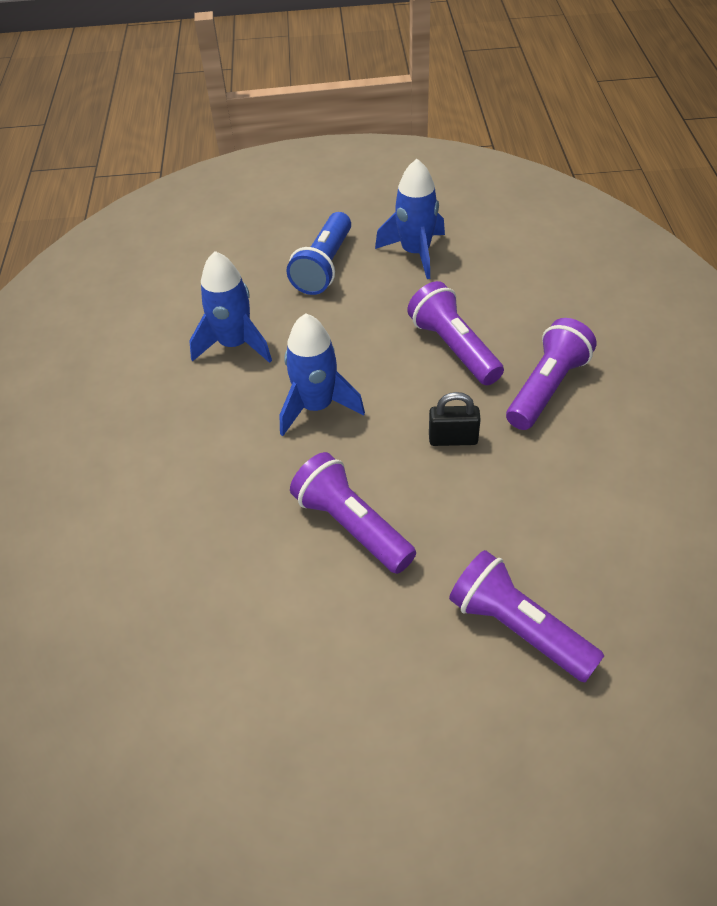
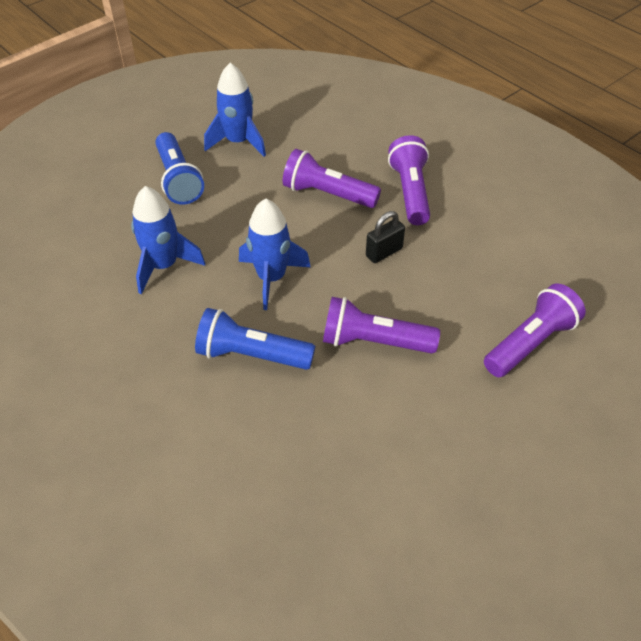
camera: 40 degrees left, 0 degrees up
purple flashlight [449,550,604,682] -> purple flashlight turned 135 degrees clockwise [484,283,586,377]
none -> blue flashlight [195,308,315,370]

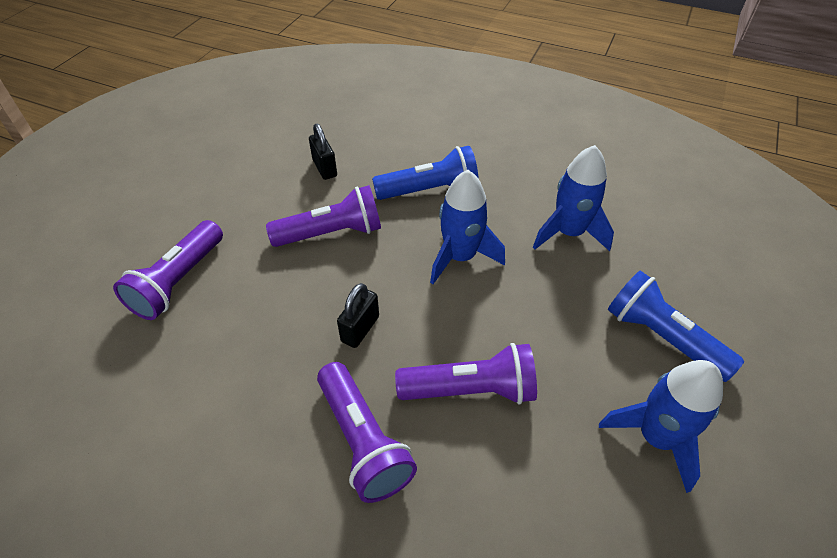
camera: 155 degrees right, 0 degrees up
none -> black padlock [309,124,337,180]

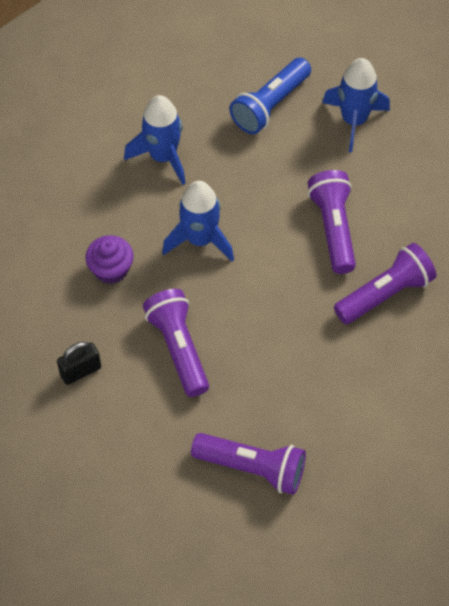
camera: 95 degrees left, 10 degrees up
black padlock [337,283,379,348] -> none
blue flashlight [372,146,479,200] -> purple cupcake [85,235,134,284]

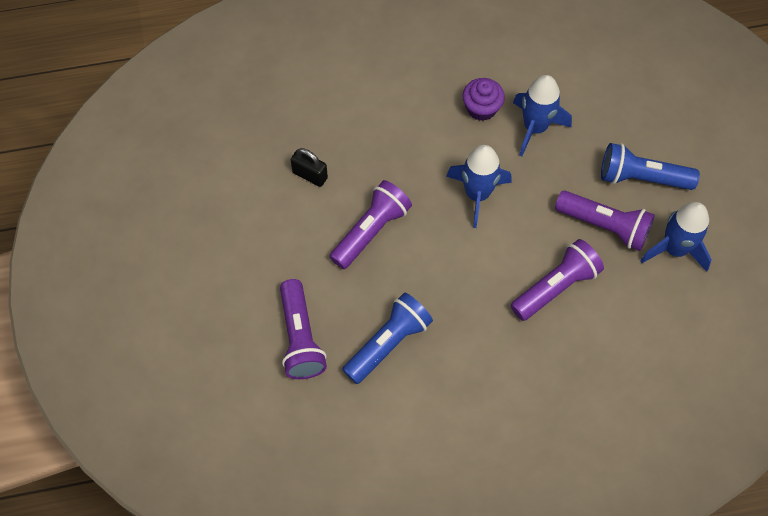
camera: 60 degrees right, 5 degrees up
purple cupcake [85,235,134,284] -> purple cupcake moved to [463,78,505,121]
purple flashlight [334,243,436,324] -> purple flashlight moved to [555,191,655,251]
none -> blue flashlight [342,292,433,384]

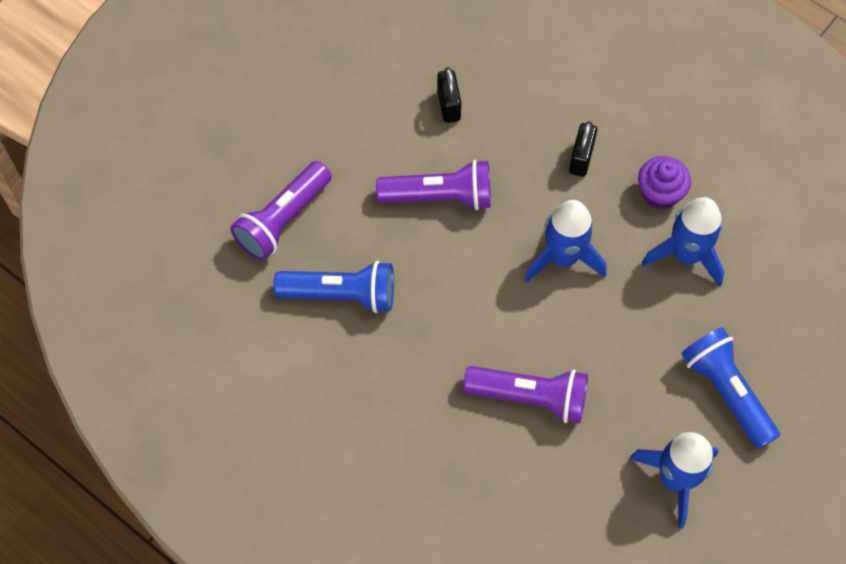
camera: 50 degrees right, 0 degrees up
purple flashlight [555,191,655,251] -> none
none -> black padlock [569,121,597,177]

